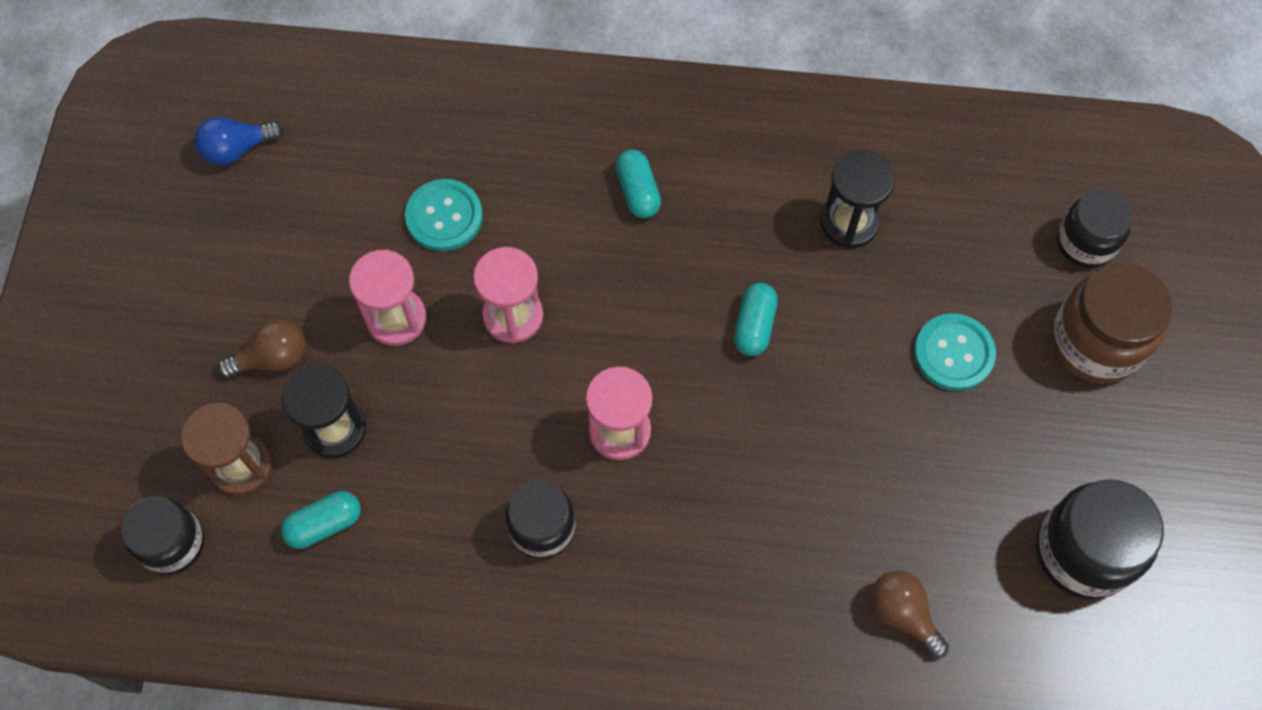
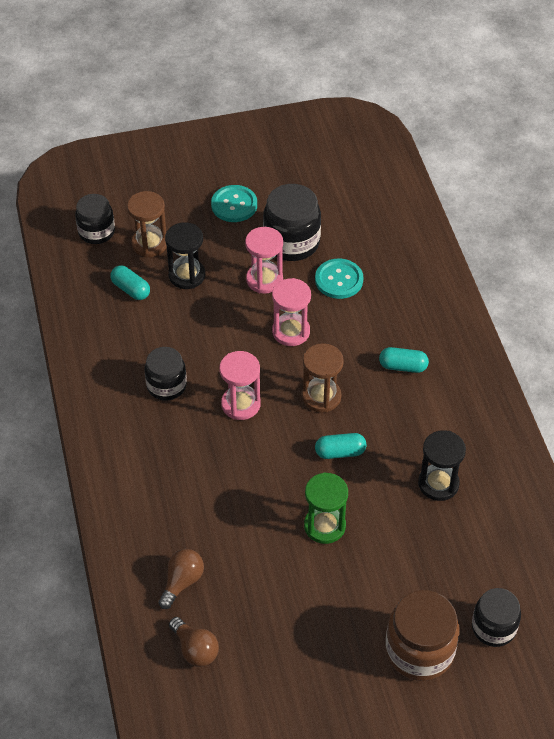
camera: 70 degrees right, 15 degrees down
blue light bulb [194,117,283,166] -> none
brown light bulb [218,319,305,378] -> brown light bulb moved to [169,617,219,667]
turquoise capsule [615,149,661,219] -> turquoise capsule turned 45 degrees clockwise [379,347,429,373]
turquoise button [914,313,996,391] -> turquoise button moved to [211,185,257,222]
black jar [1036,479,1164,599] -> black jar moved to [263,184,321,261]
none -> brown hourglass [302,343,344,413]
none -> green hourglass [304,472,348,544]

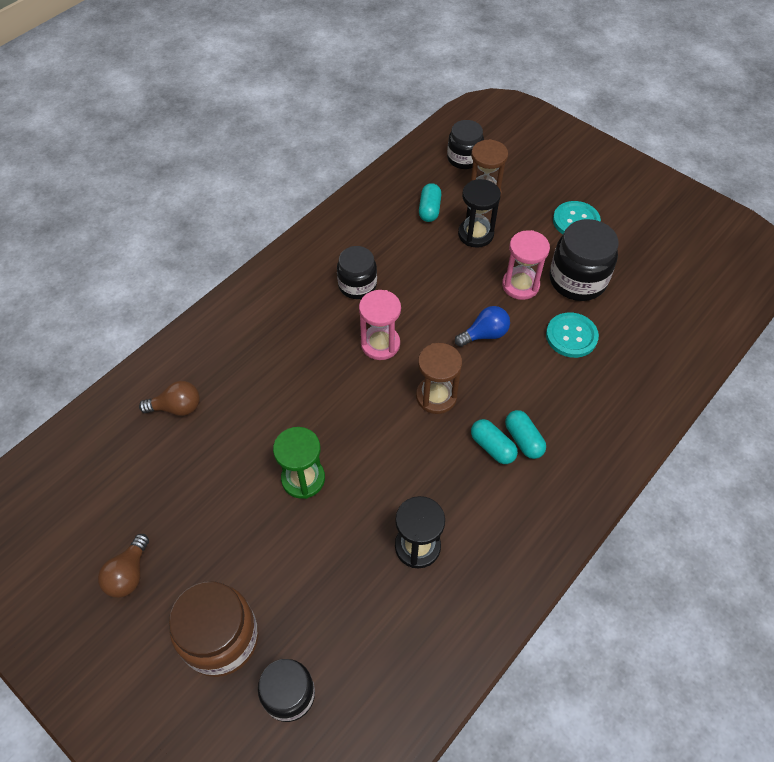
camera: 55 degrees right, 5 degrees up
brown light bulb [169,617,219,667] -> brown light bulb moved to [98,534,149,598]
pink hourglass [272,278,311,346] -> blue light bulb [455,306,510,347]
turquoise capsule [315,433,366,459] -> turquoise capsule moved to [471,419,518,464]

